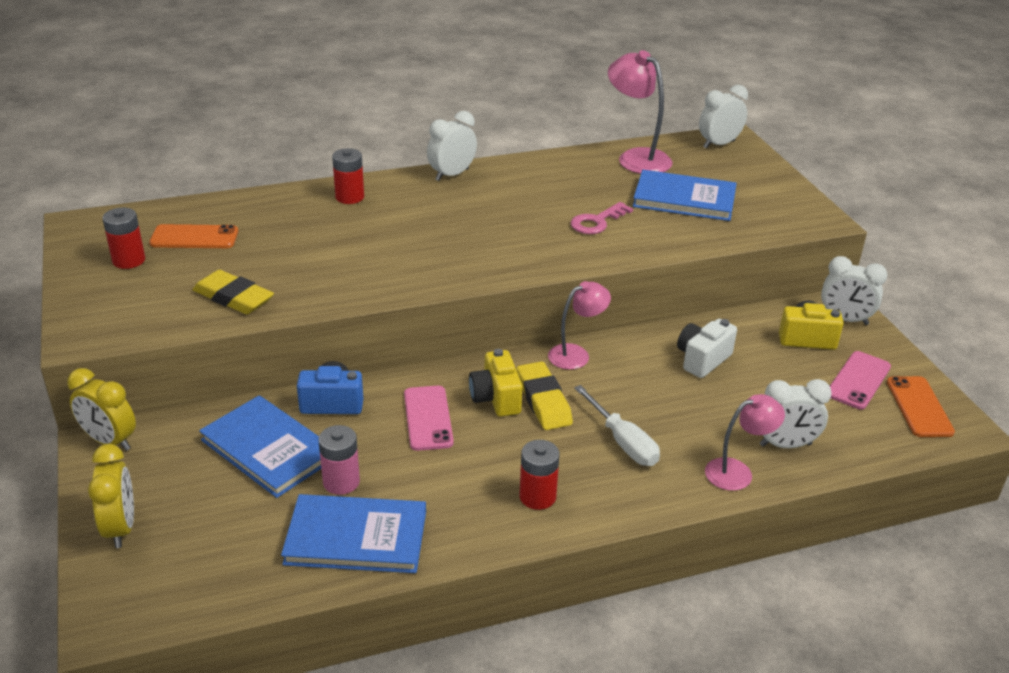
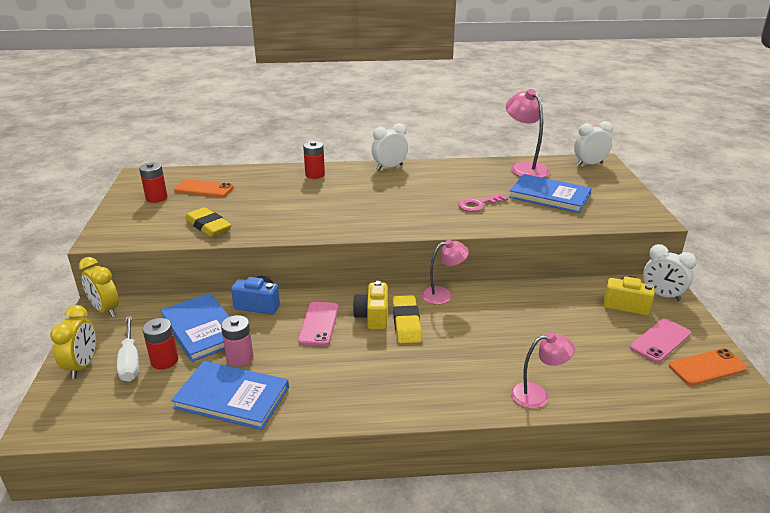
camera: 15 degrees right, 5 degrees down
red battery [519,440,560,510] -> red battery moved to [142,318,178,369]
white screwdriver [574,385,660,466] -> white screwdriver moved to [117,316,139,382]
white camera [677,319,737,378] -> none
white clock [760,379,832,448] -> none
orange phone [887,376,955,437] -> orange phone turned 60 degrees clockwise [669,348,748,385]

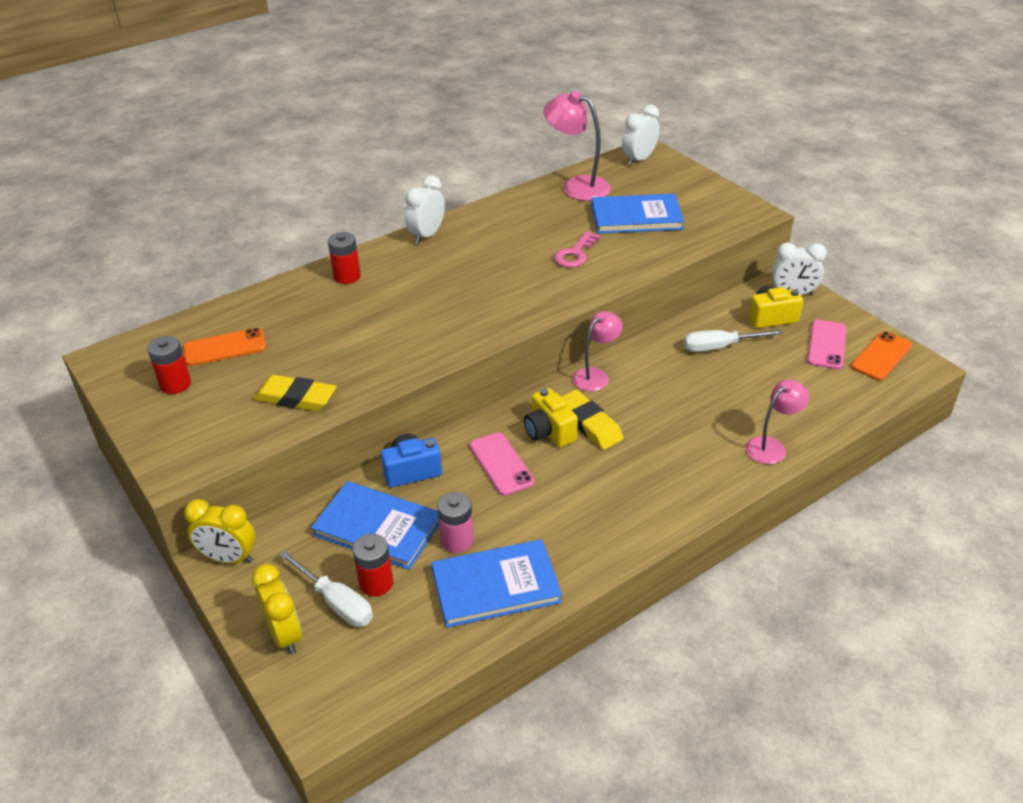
camera: 30 degrees left, 10 degrees up
none -> white screwdriver [684,330,784,352]

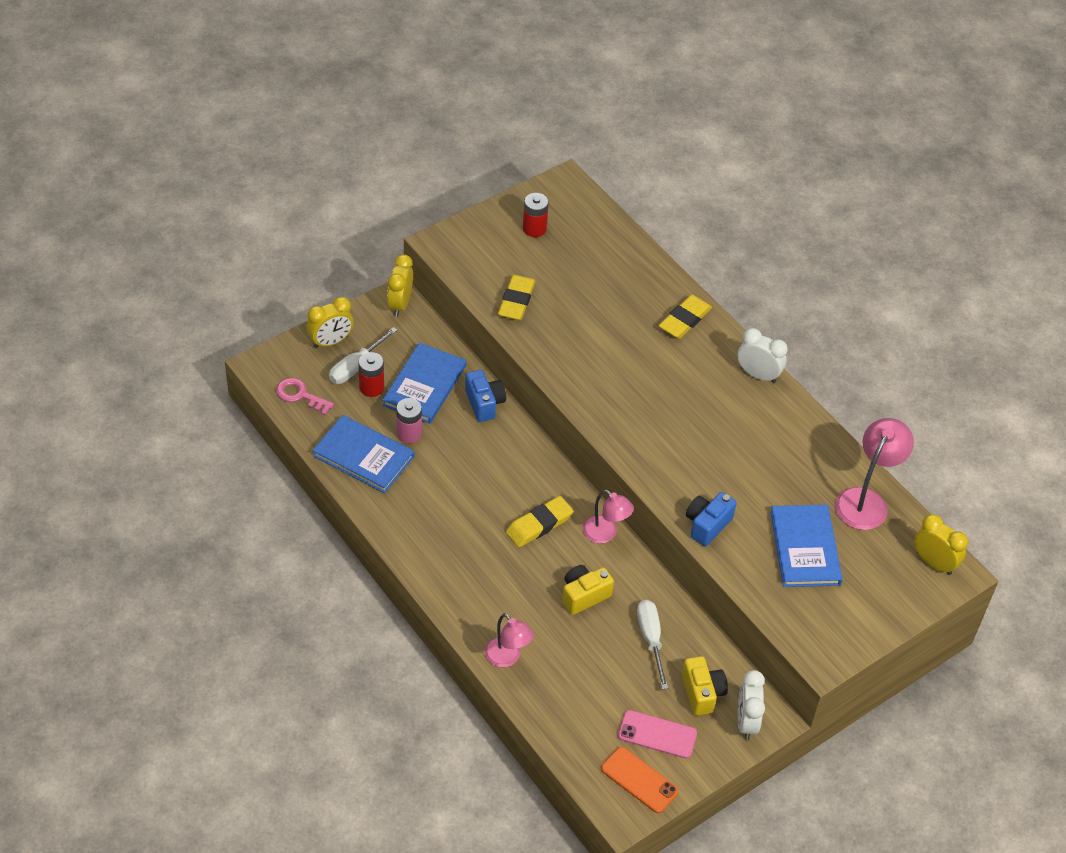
camera: 85 degrees right, 10 degrees up
orange phone [184,328,266,366] -> none
red battery [328,232,361,284] -> yellow eraser [659,295,712,339]
blue book [431,539,562,628] -> blue book turned 45 degrees counterclockwise [312,415,414,493]
pink phone [470,432,535,496] -> none
yellow camera [524,388,578,447] -> yellow camera moved to [562,565,614,615]
pink key [554,231,601,268] -> pink key moved to [276,378,334,415]
white clock [622,105,660,166] -> yellow clock [914,514,968,575]
none -> blue camera [686,492,737,546]

